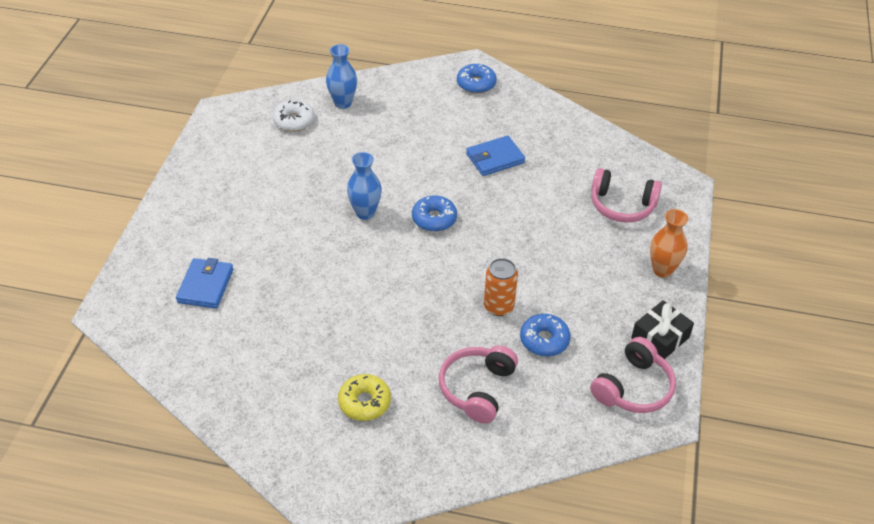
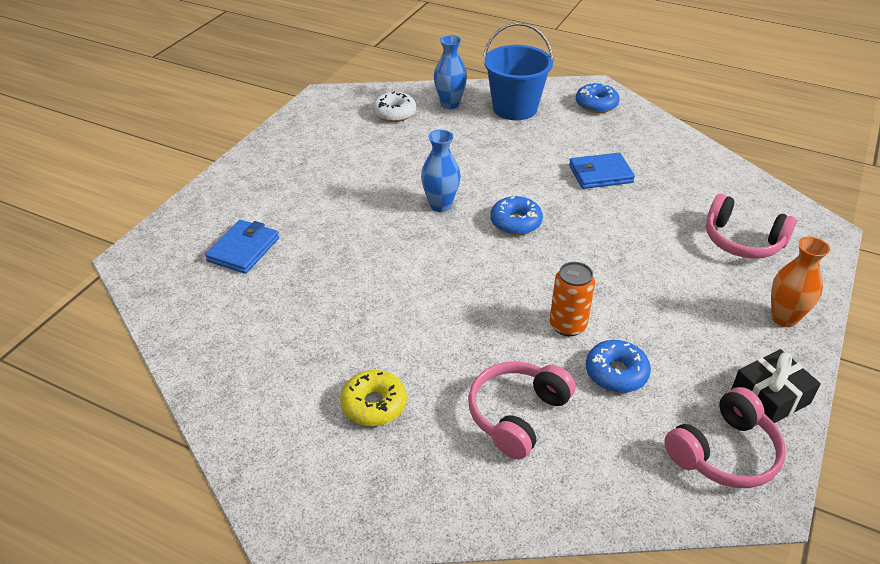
camera: 15 degrees right, 5 degrees down
none -> blue bucket [483,23,553,120]

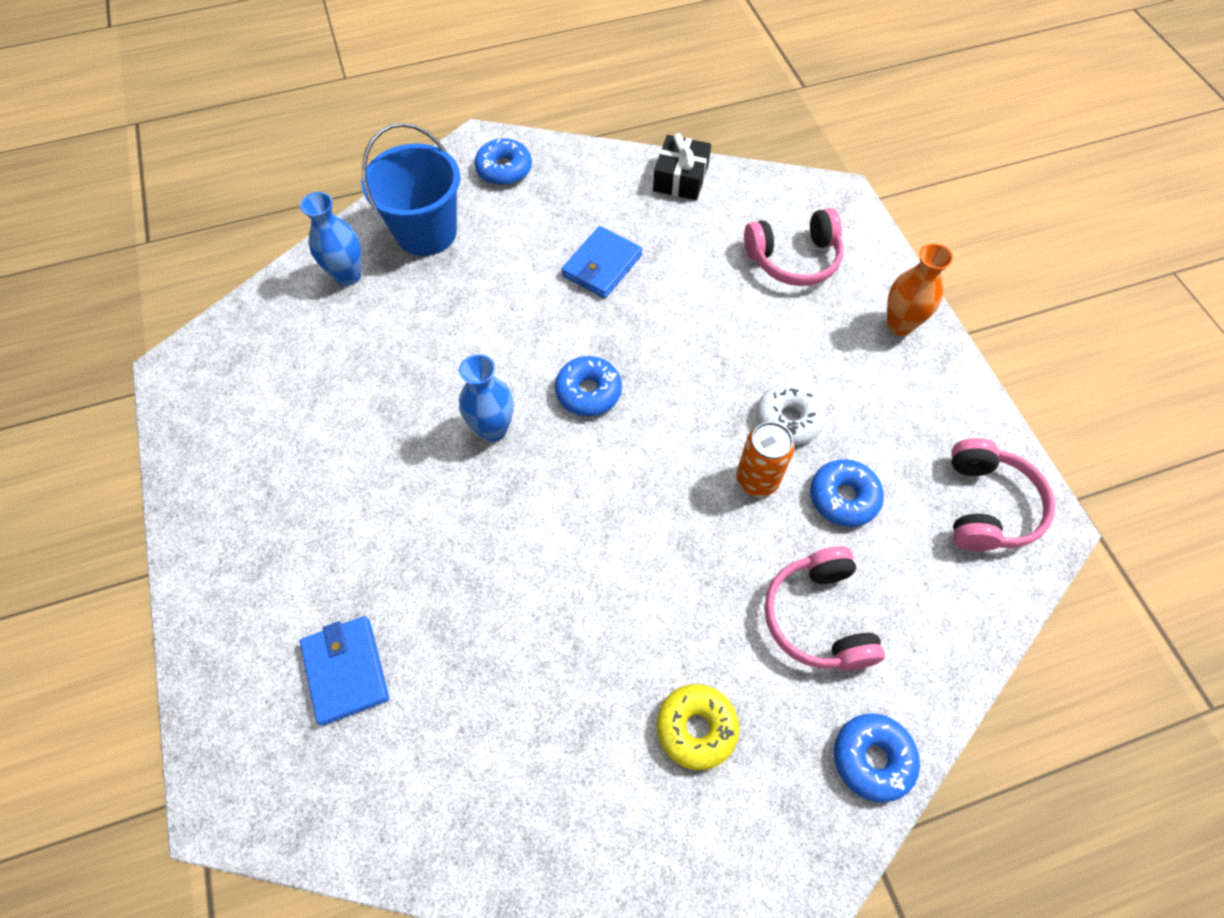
camera: 45 degrees left, 20 degrees up
white donut [372,92,416,122] -> white donut moved to [757,383,826,445]
black gift [731,349,821,423] -> black gift moved to [653,133,711,200]
none -> blue donut [834,713,920,803]

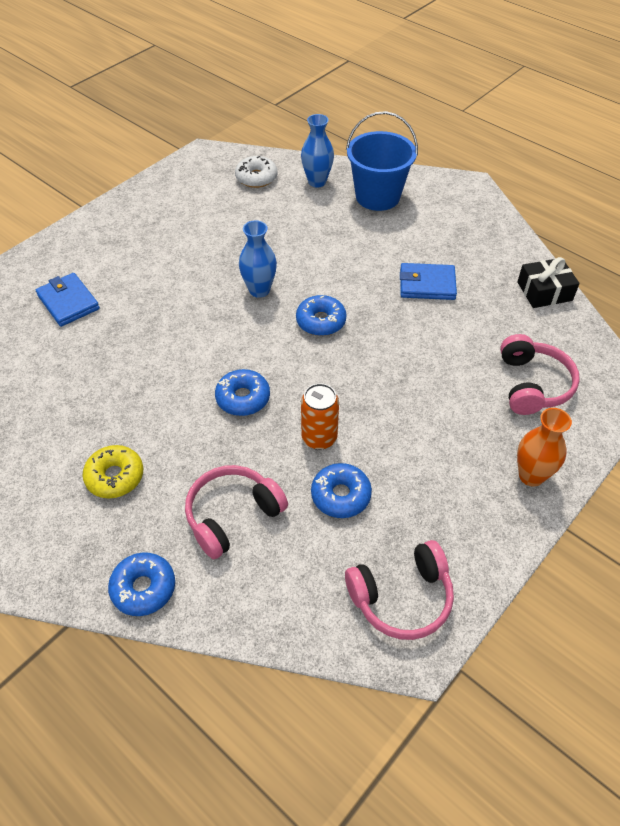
camera: 60 degrees right, 10 degrees down
blue wallet [300,616,389,726] -> blue wallet turned 75 degrees counterclockwise [36,273,100,327]
blue donut [475,138,532,185] -> blue donut moved to [215,369,270,416]
pink headphones [744,208,844,286] -> pink headphones turned 135 degrees counterclockwise [500,334,580,415]
white donut [757,383,826,445] -> white donut moved to [235,156,277,188]

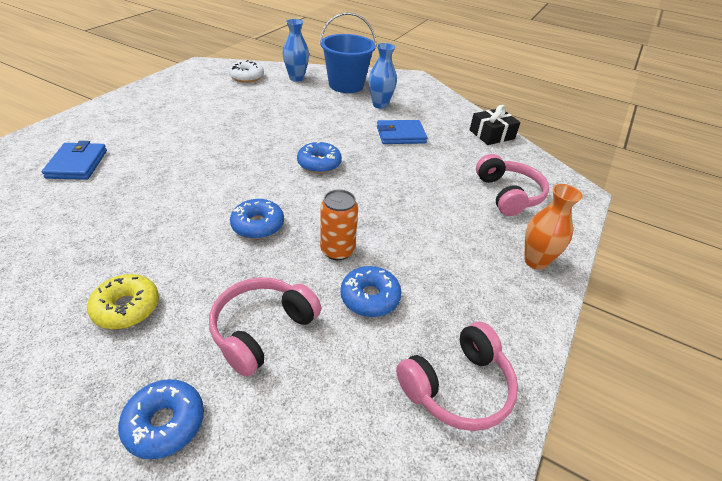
camera: 15 degrees left, 10 degrees down
blue wallet [36,273,100,327] -> blue wallet turned 45 degrees clockwise [41,141,107,180]
blue vase [239,220,277,298] -> blue vase moved to [369,43,397,109]

